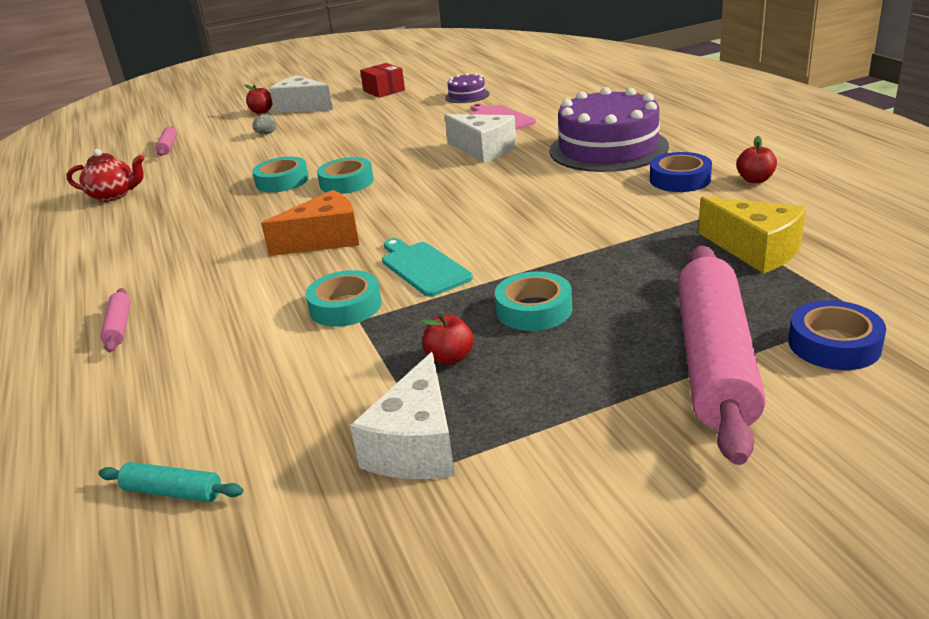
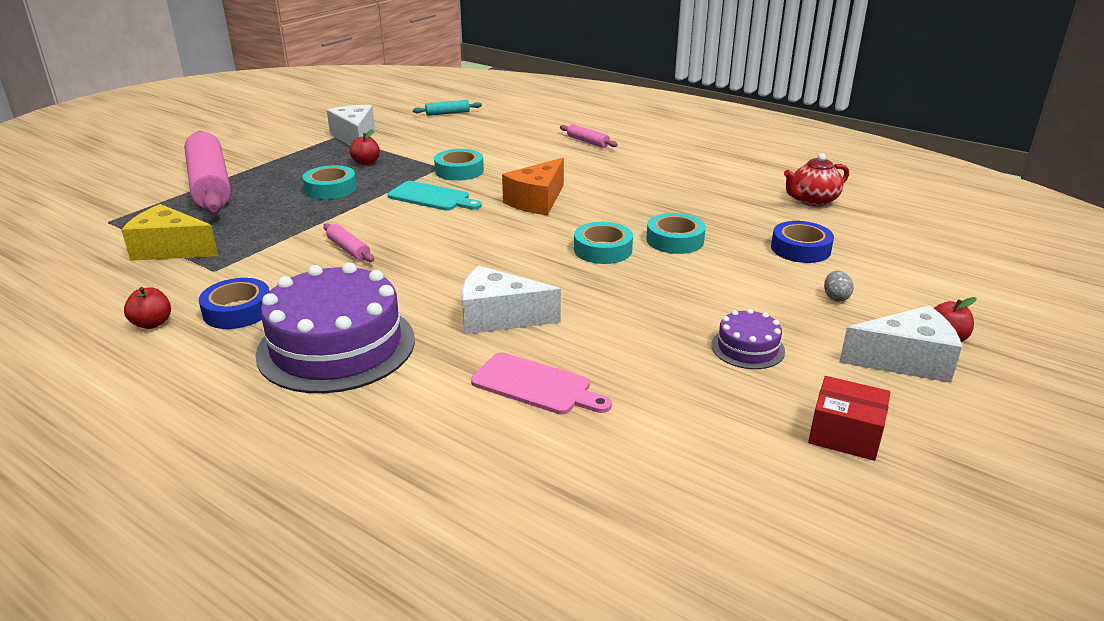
camera: 145 degrees right, 0 degrees up
pink rolling pin [155,126,177,156] -> pink rolling pin moved to [323,223,374,262]
purple cake [445,73,489,103] -> purple cake moved to [711,309,785,369]
blue tape [788,300,886,370] -> blue tape moved to [771,221,834,263]

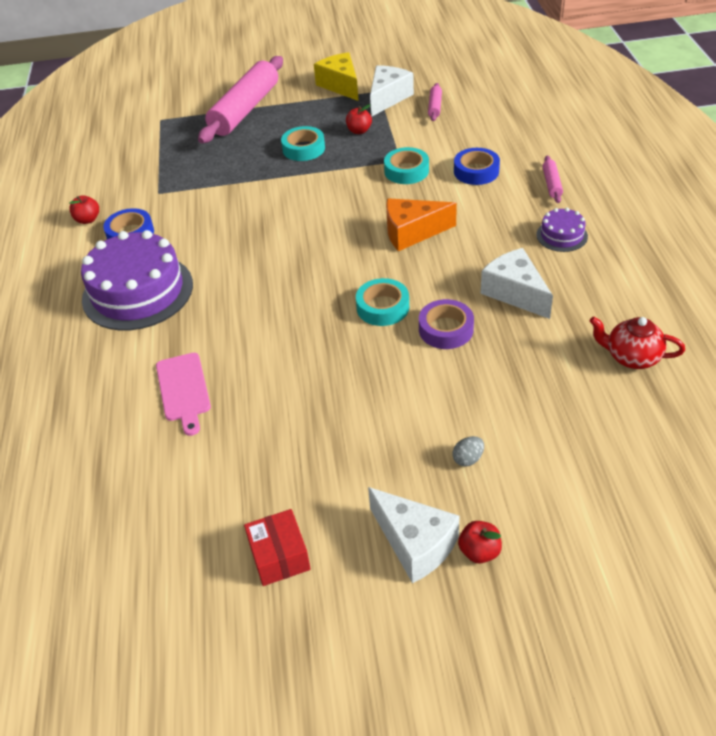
camera: 50 degrees right, 15 degrees up
yellow cheese [121,204,218,261] -> yellow cheese moved to [314,52,358,101]
pink rolling pin [323,223,374,262] -> pink rolling pin moved to [428,83,442,121]
turquoise cutting board [388,181,482,211] -> none
turquoise rolling pin [413,100,482,116] -> none
white cheese [462,266,561,334] -> white cheese moved to [481,248,553,319]
turquoise tape [646,213,706,254] -> purple tape [419,299,474,349]
purple cake [711,309,785,369] -> purple cake moved to [536,208,588,252]
blue tape [771,221,834,263] -> blue tape moved to [454,148,500,185]

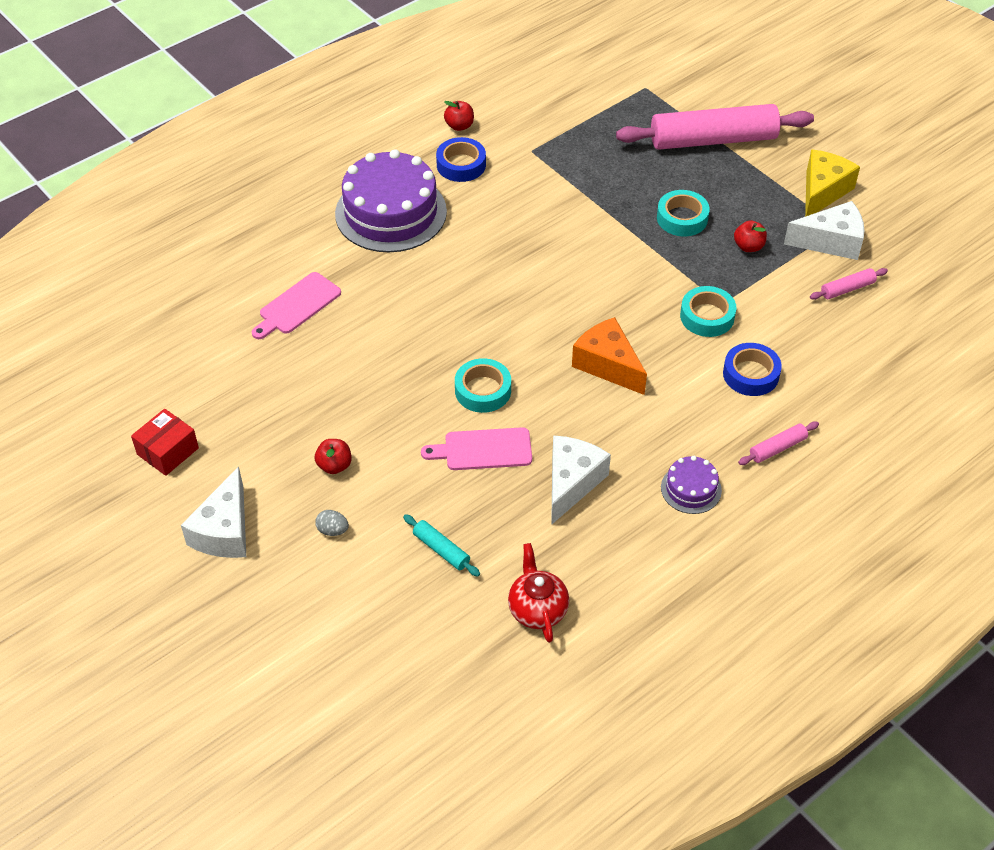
camera: 55 degrees right, 5 degrees up
purple tape [419,299,474,349] -> pink cutting board [421,427,532,470]
red apple [458,521,502,564] -> red apple moved to [315,439,352,474]
none -> turquoise rolling pin [403,514,480,577]

